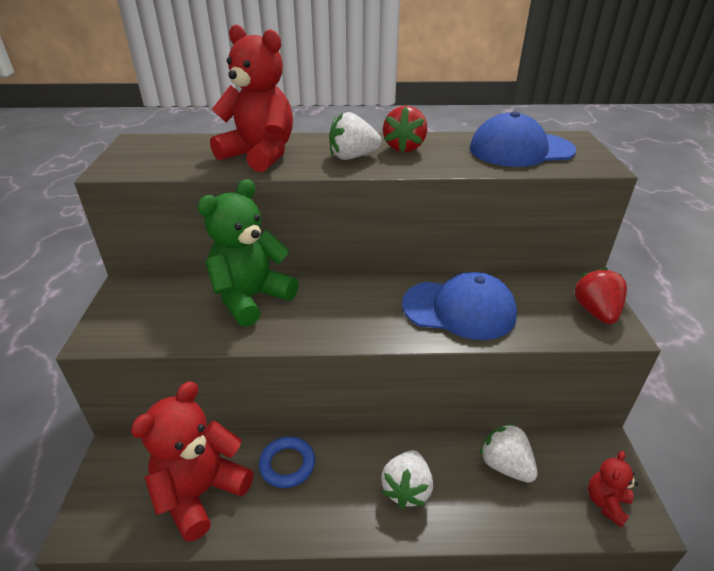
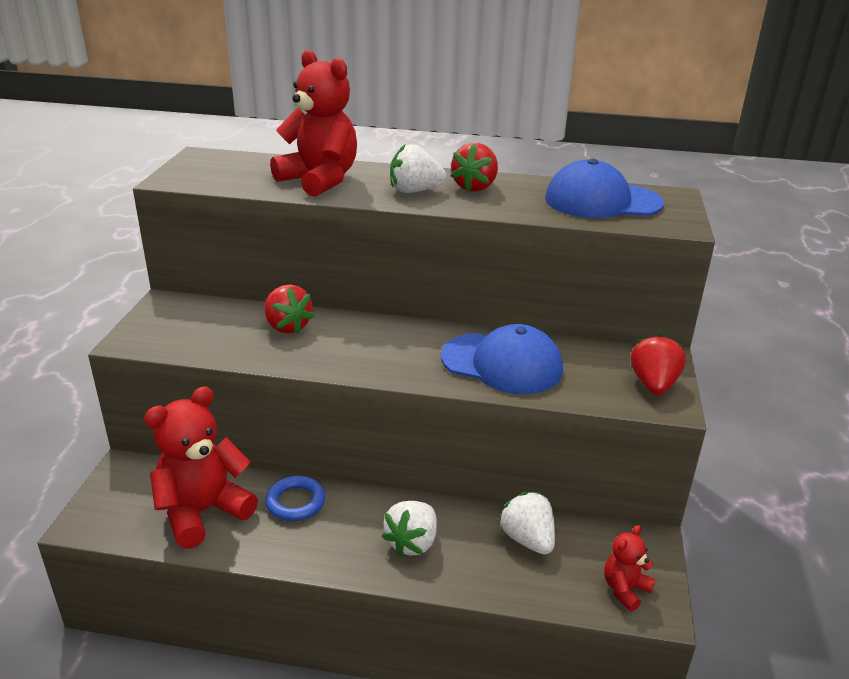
camera: 10 degrees right, 5 degrees down
green teddy bear [198,179,299,327] -> red strawberry [264,284,314,334]

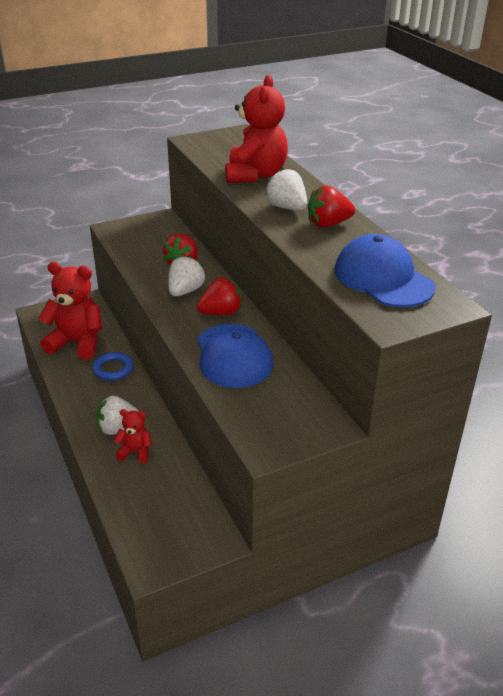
camera: 55 degrees right, 5 degrees up
white strawberry [499,492,555,555] -> white strawberry moved to [168,255,206,296]
red teddy bear [604,525,655,611] -> red teddy bear moved to [114,409,152,463]
red strawberry [631,334,686,395] -> red strawberry moved to [197,277,242,315]

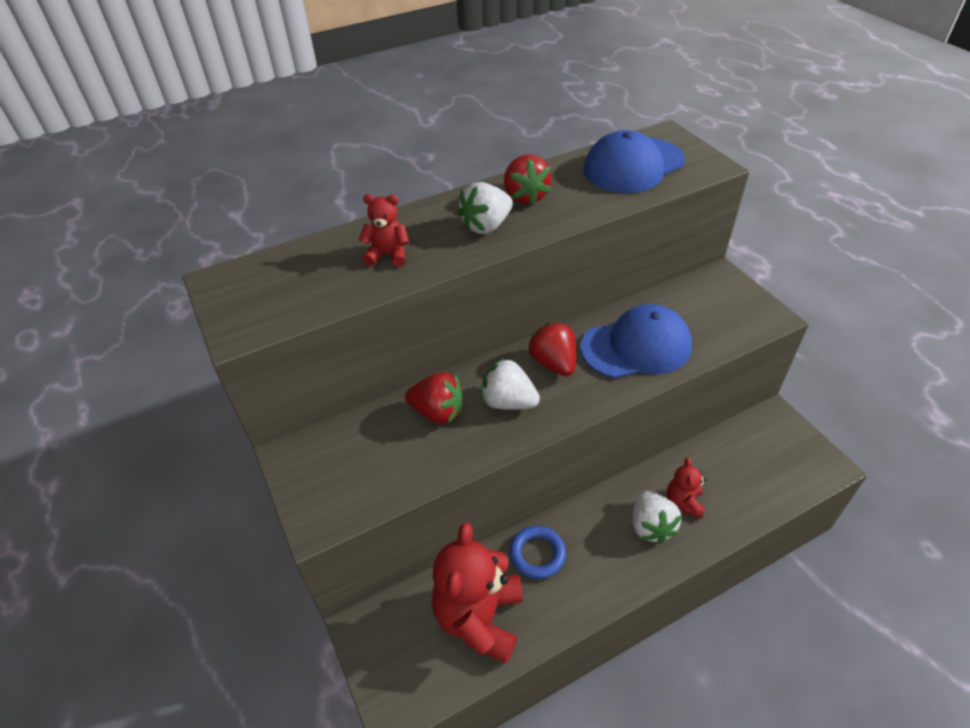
camera: 90 degrees left, 10 degrees up
red teddy bear [225,75,288,183] -> red teddy bear [359,194,409,267], size x0.50

